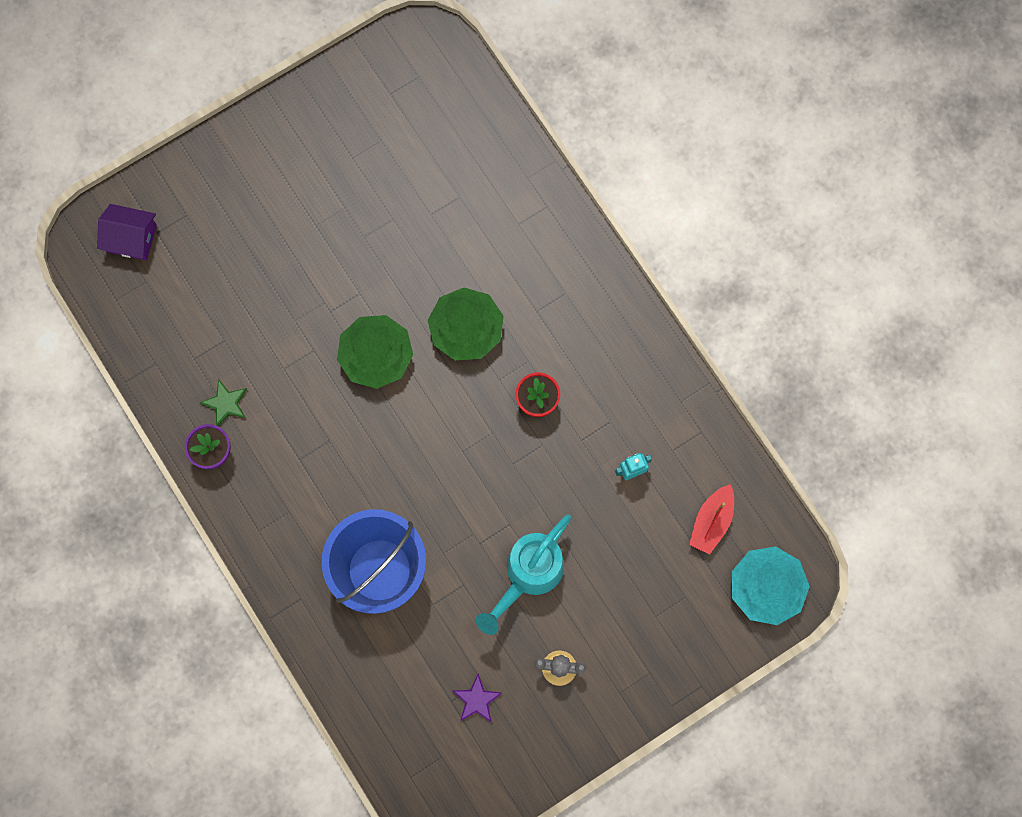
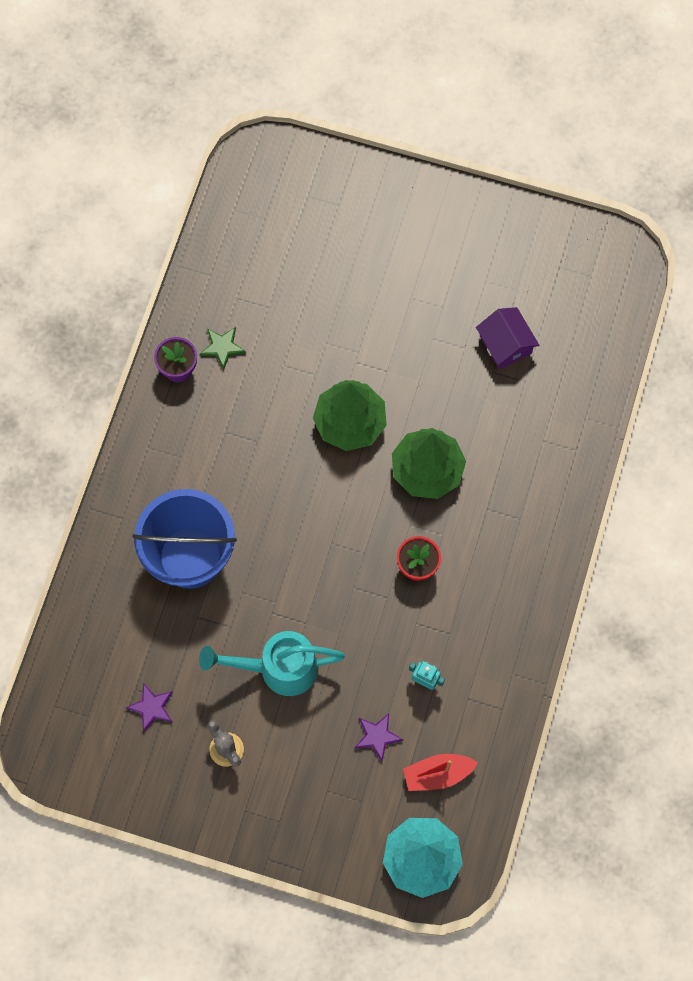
camera: 50 degrees right, 5 degrees down
purple house [97,204,157,261] -> purple house moved to [476,307,539,369]
none -> purple star [355,713,403,762]

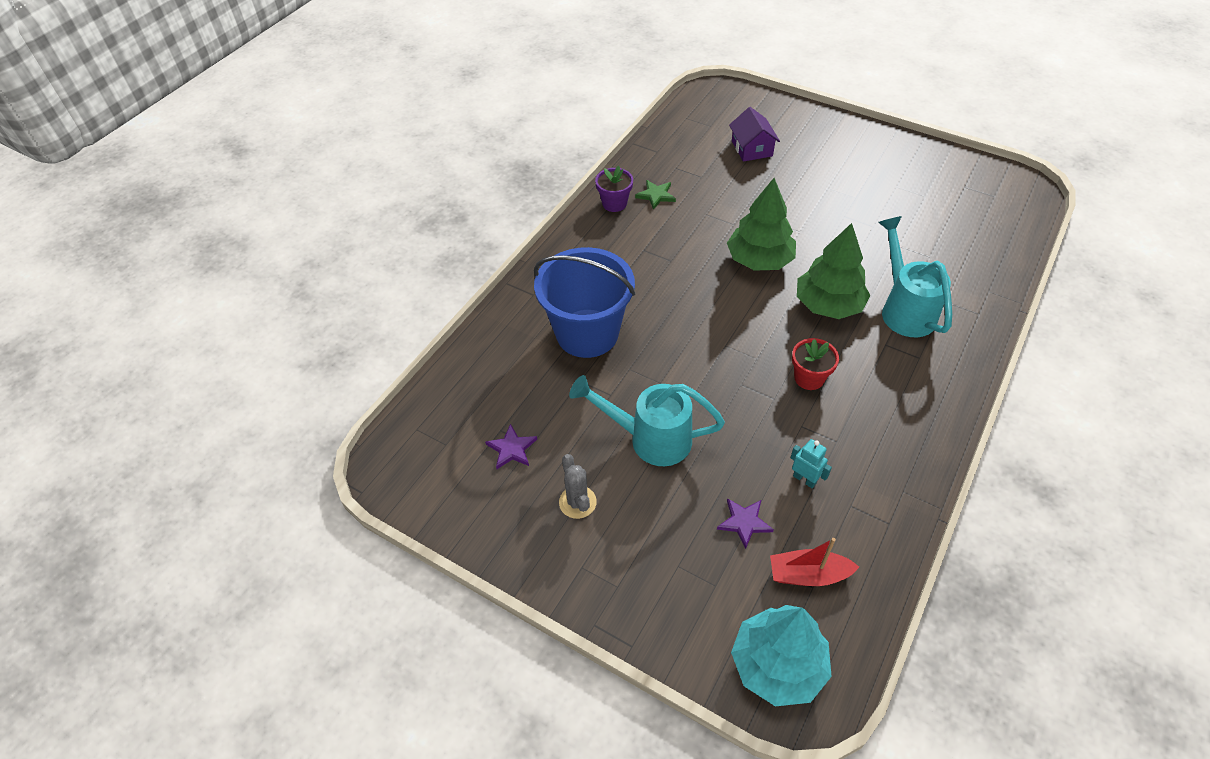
camera: 15 degrees right, 20 degrees down
purple house [476,307,539,369] -> purple house moved to [729,107,780,162]
none -> turquoise watering can [878,216,952,337]

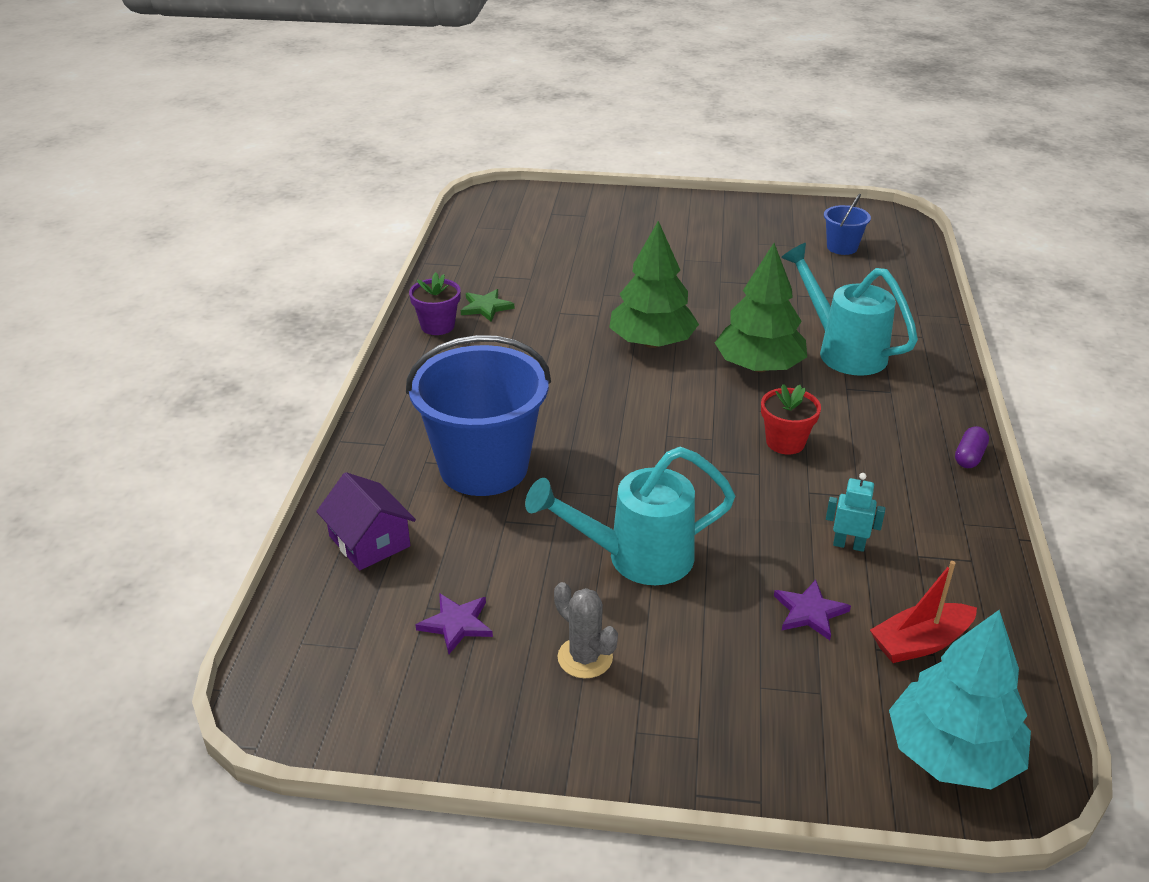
camera: 25 degrees left, 15 degrees down
purple house [729,107,780,162] -> purple house moved to [316,472,416,570]
none -> blue bucket [824,194,871,255]
none -> purple capsule [955,426,989,468]

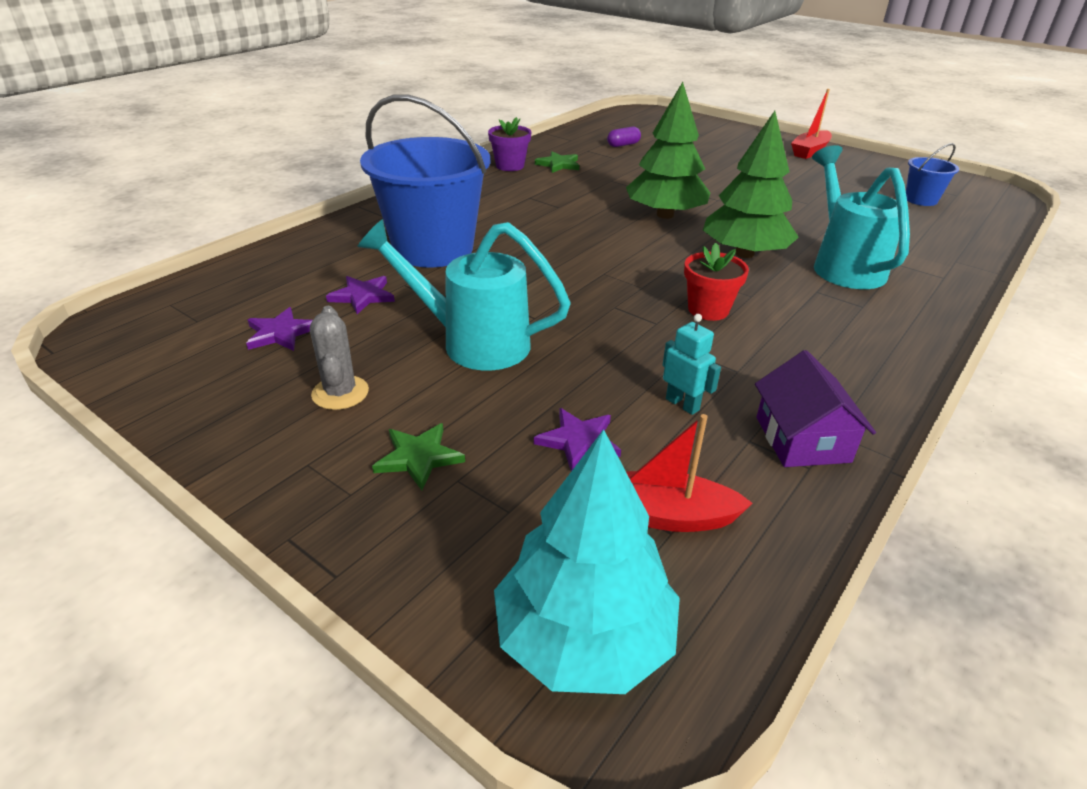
camera: 30 degrees right, 0 degrees up
purple house [316,472,416,570] -> purple house moved to [755,350,876,467]
purple capsule [955,426,989,468] -> purple capsule moved to [607,127,641,147]
none -> purple star [326,276,395,314]
none -> green star [372,423,465,490]
none -> red boat [791,89,832,159]

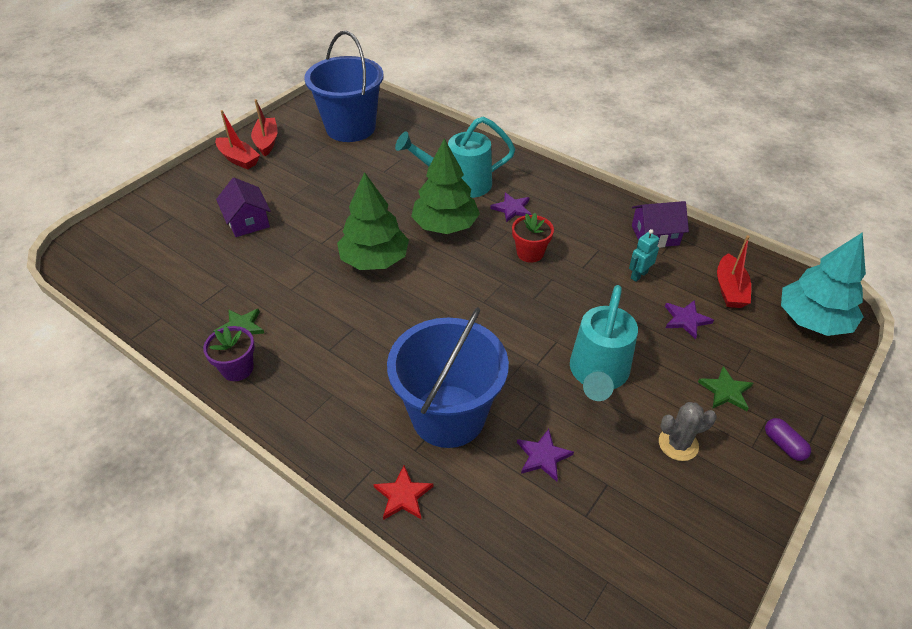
camera: 90 degrees left, 10 degrees up
purple star [246,307,313,351] -> purple star moved to [490,193,531,223]
purple capsule [607,127,641,147] -> purple capsule moved to [765,418,811,461]
blue bucket [906,143,959,206] -> blue bucket [304,31,384,142], size x2.20
none -> purple house [216,178,271,237]
none -> red boat [251,99,278,156]
none -> red star [373,465,433,520]

